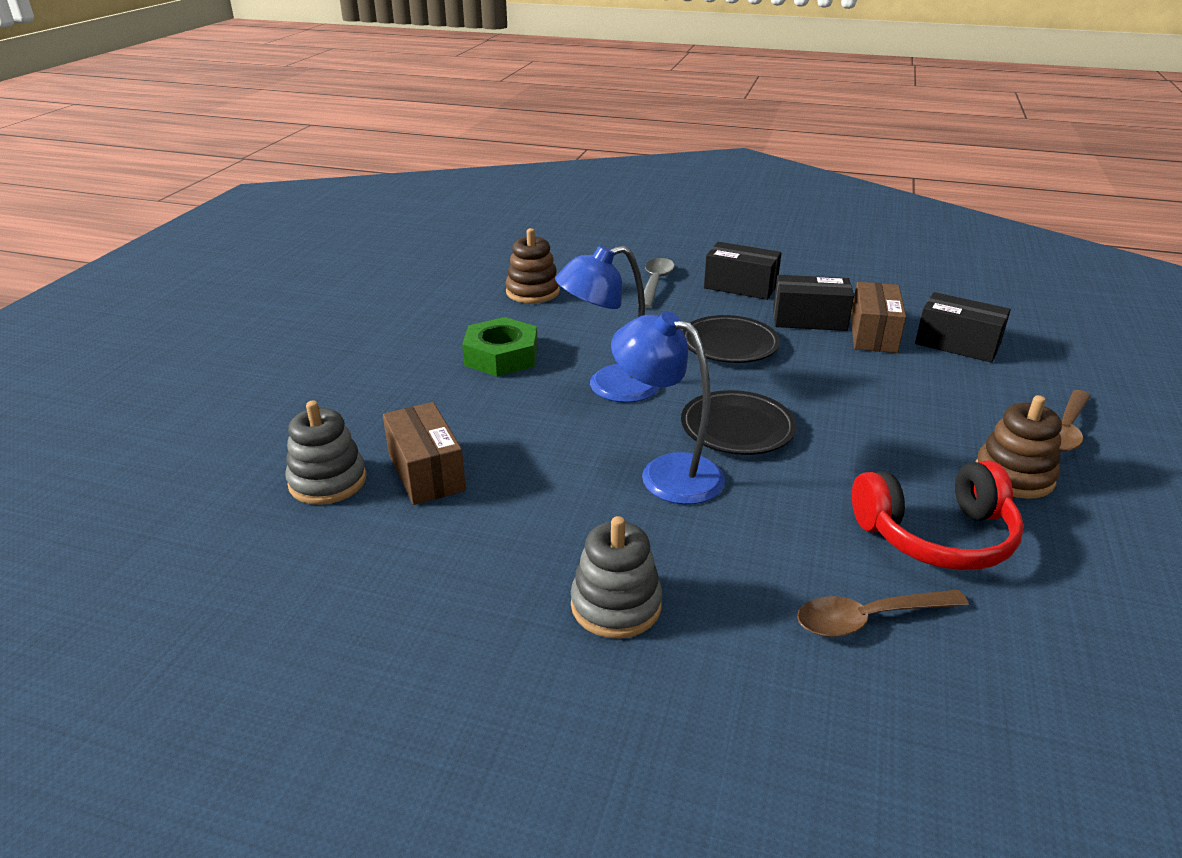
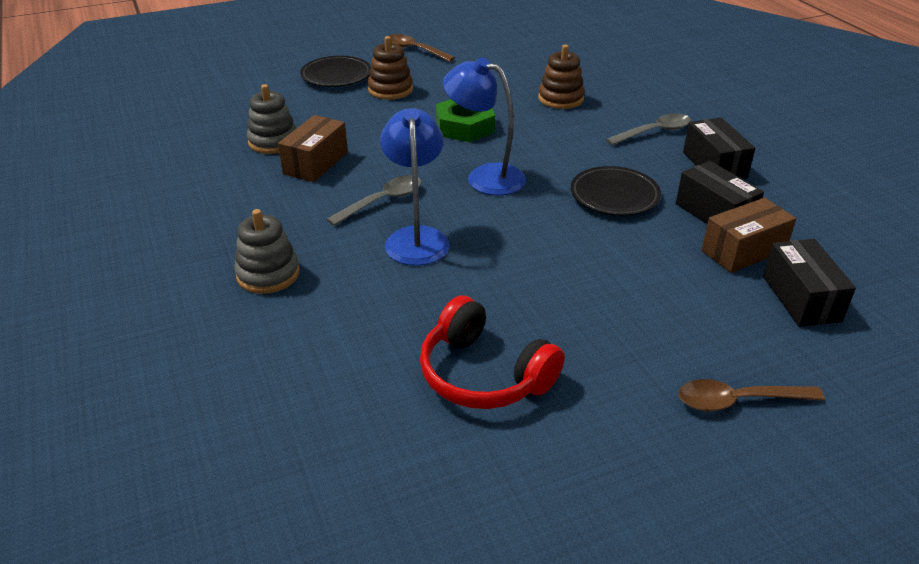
camera: 50 degrees right, 5 degrees up
black plate [681,390,796,455] -> black plate moved to [300,56,371,87]
brown spoon [797,589,969,637] -> brown spoon moved to [389,34,455,62]
brown stacking toy [976,395,1062,499] -> brown stacking toy moved to [368,36,413,100]
none -> grey spoon [327,175,421,226]

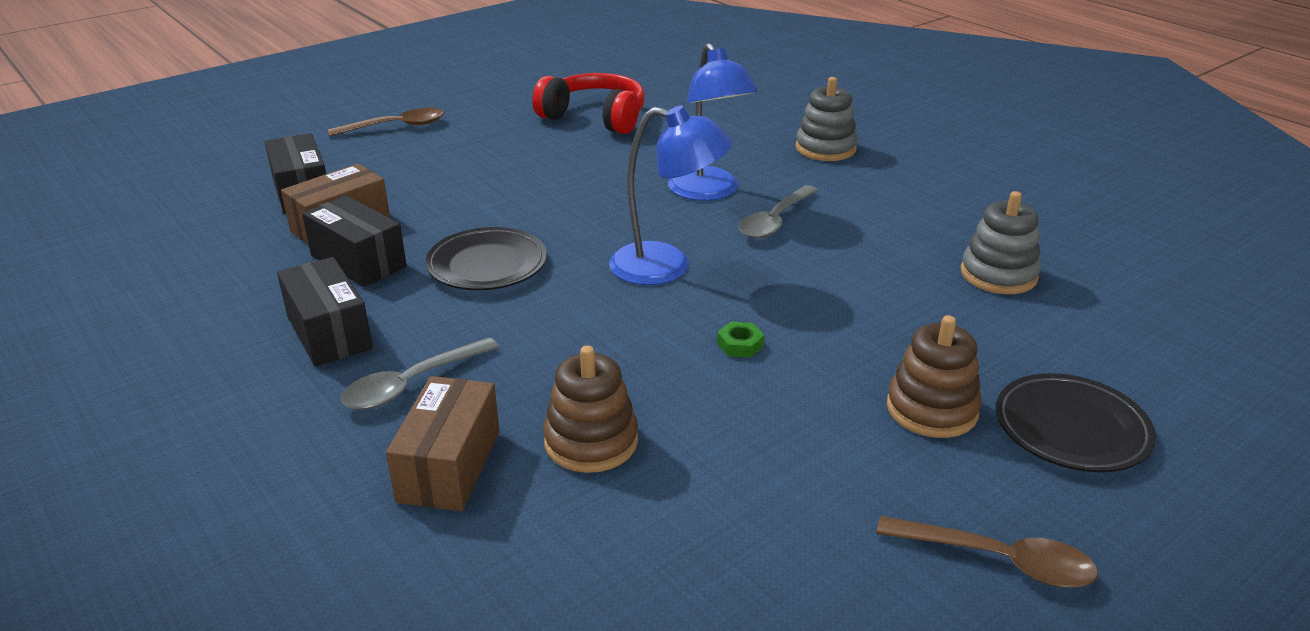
camera: 165 degrees right, 5 degrees down
brown box [278,115,348,182] -> brown box moved to [386,376,500,511]
green nut [436,99,495,142] -> green nut [717,322,764,358], size x0.43

